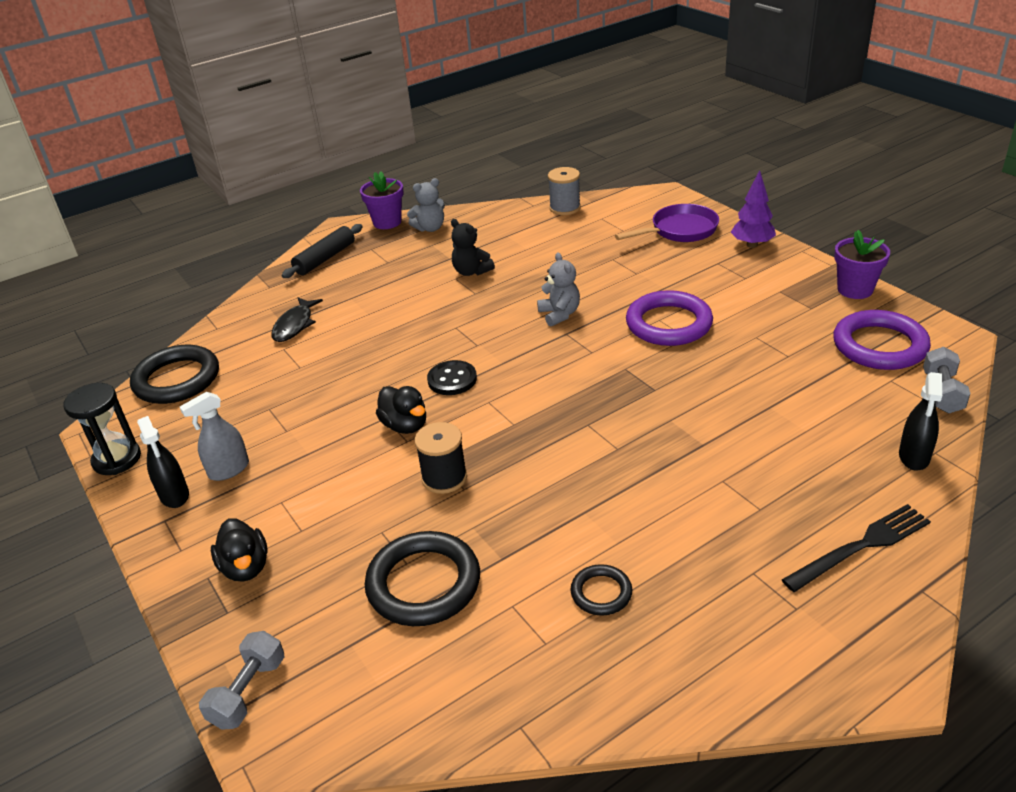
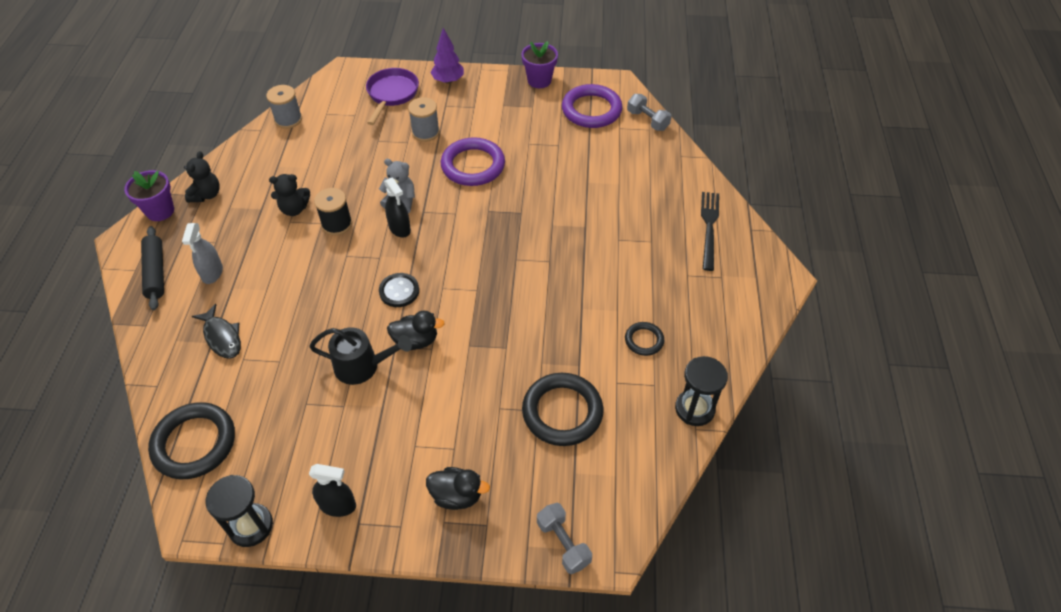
camera: 55 degrees left, 15 degrees up
grey spray bottle [180,392,249,481] -> grey spray bottle moved to [182,223,223,284]
grey teddy bear [407,178,445,232] -> black teddy bear [184,151,220,202]
black spool [415,422,467,494] -> black spool moved to [314,188,352,235]
black spray bottle [899,372,942,471] -> black spray bottle moved to [384,177,411,238]
none -> black watering can [309,327,412,385]
none -> grey spool [408,97,440,142]
none -> black hourglass [675,356,728,426]

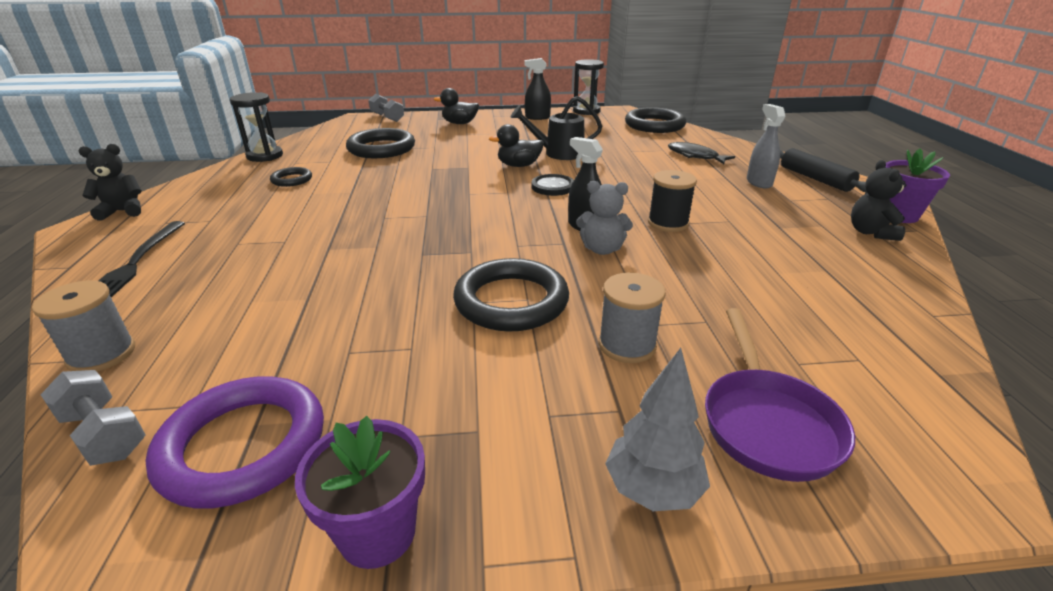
camera: 170 degrees right, 20 degrees down
grey spool [266,85,302,129] -> grey spool moved to [32,280,135,372]
black teddy bear [269,174,310,216] -> black teddy bear moved to [79,144,141,221]
purple tree [430,28,464,84] -> grey tree [605,348,710,511]
purple ring [441,137,505,186] -> black ring [453,258,569,332]

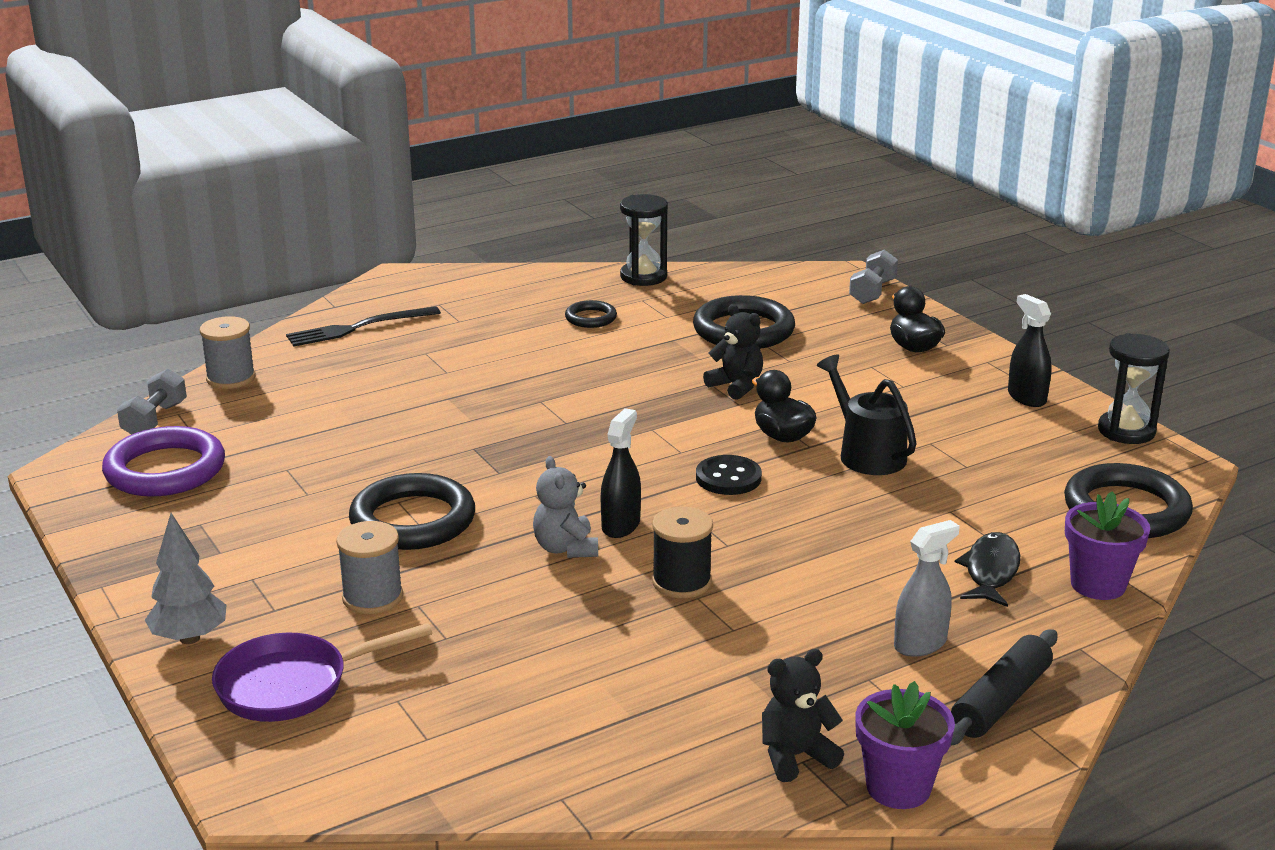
camera: 65 degrees right, 5 degrees down
black teddy bear [79,144,141,221] -> black teddy bear moved to [703,304,763,400]
purple flower pot [295,416,425,569] -> purple flower pot moved to [1065,491,1150,600]

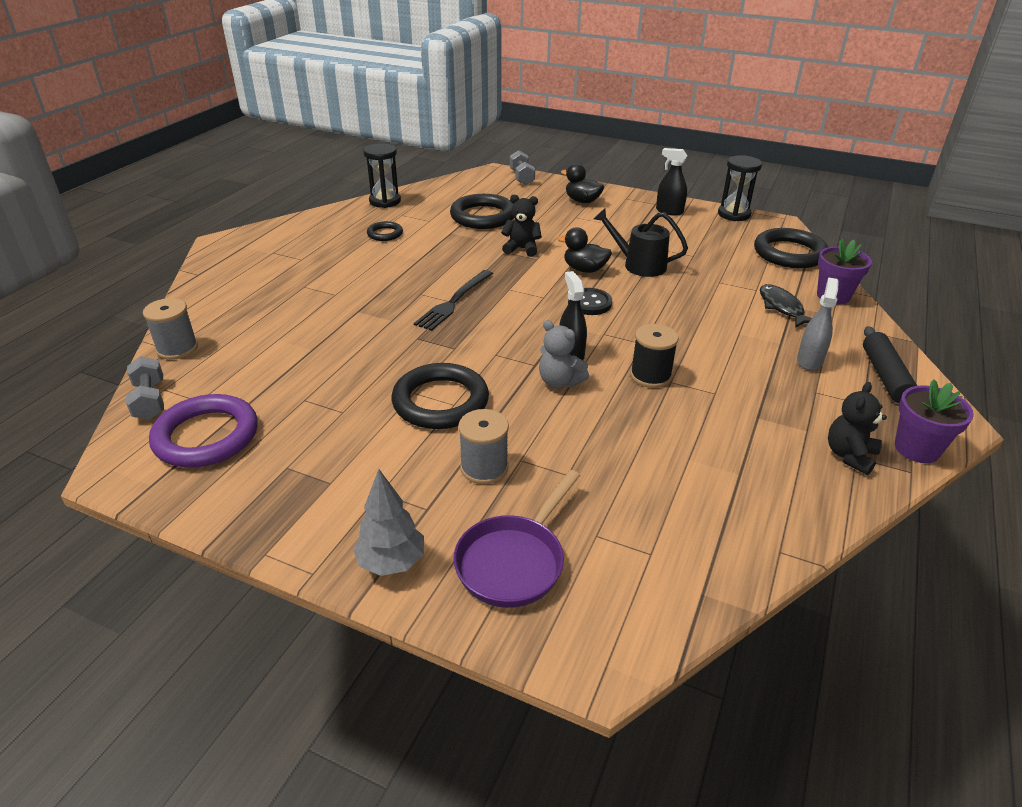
camera: 35 degrees left, 10 degrees up
black fork [286,306,441,346] -> black fork moved to [414,270,493,331]

